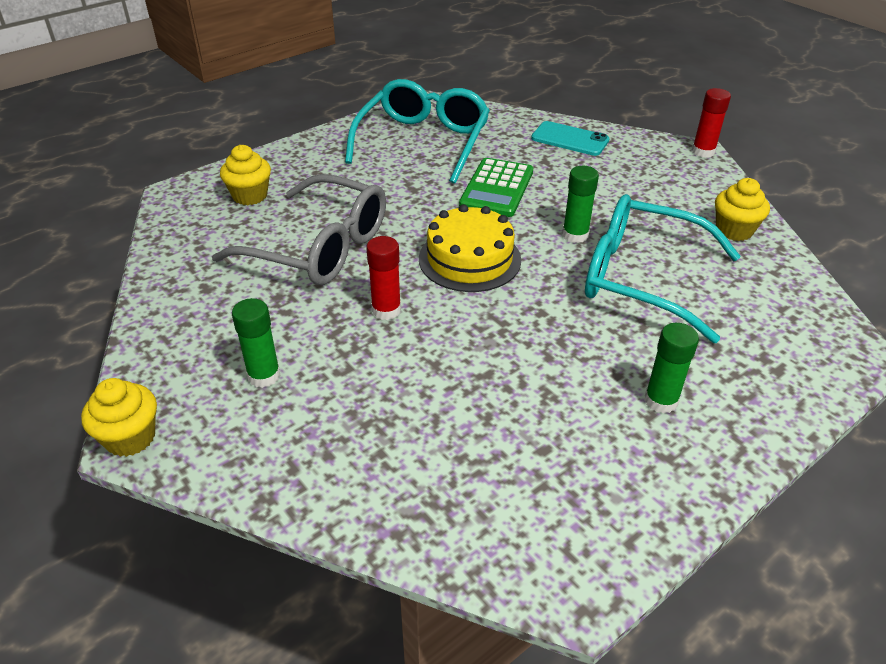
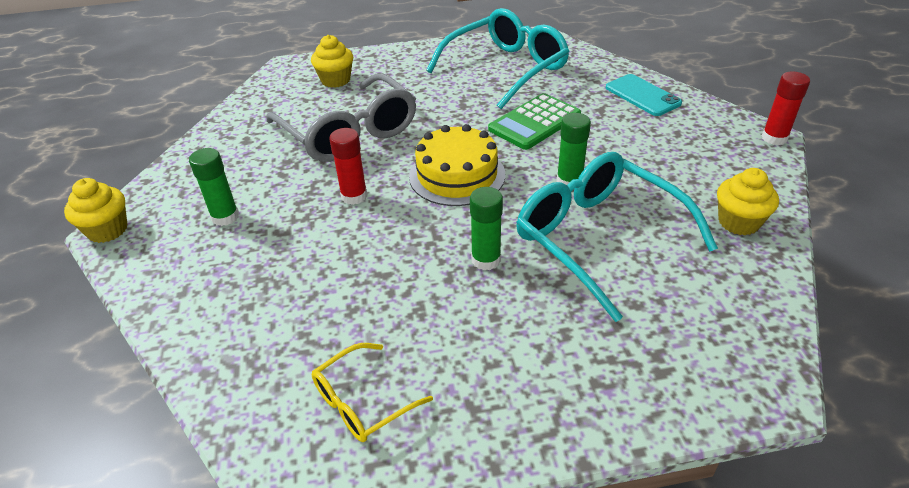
camera: 30 degrees right, 0 degrees up
green glue stick [644,323,699,414] -> green glue stick moved to [470,187,503,270]
none -> yellow glasses [312,343,433,442]

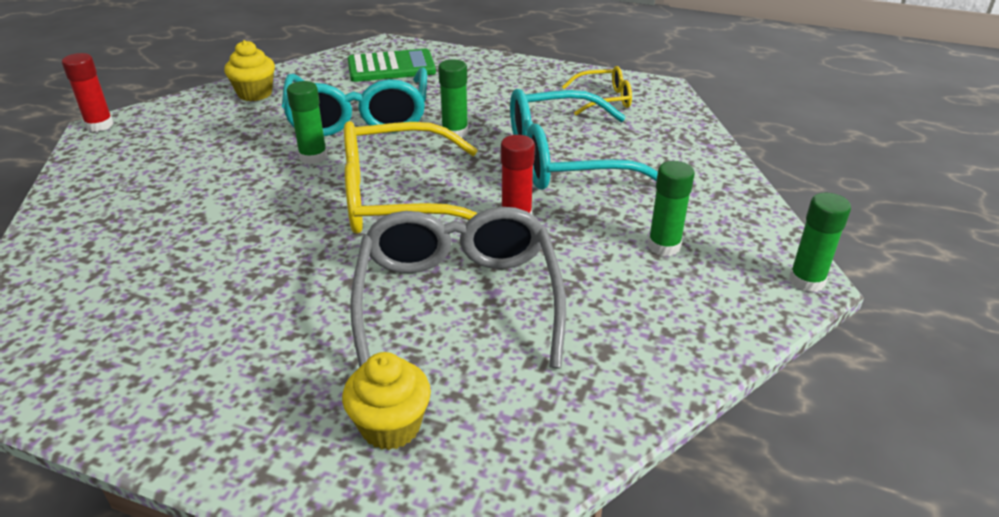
camera: 150 degrees left, 5 degrees down
yellow cupcake [64,178,127,243] -> green glue stick [789,193,851,292]
yellow cake [409,124,505,206] -> yellow glasses [344,121,478,234]
turquoise glasses [426,8,570,109] -> turquoise glasses moved to [510,89,658,190]
green calculator [488,93,581,150] -> green calculator moved to [348,49,436,82]
turquoise phone [606,74,682,116] -> none

